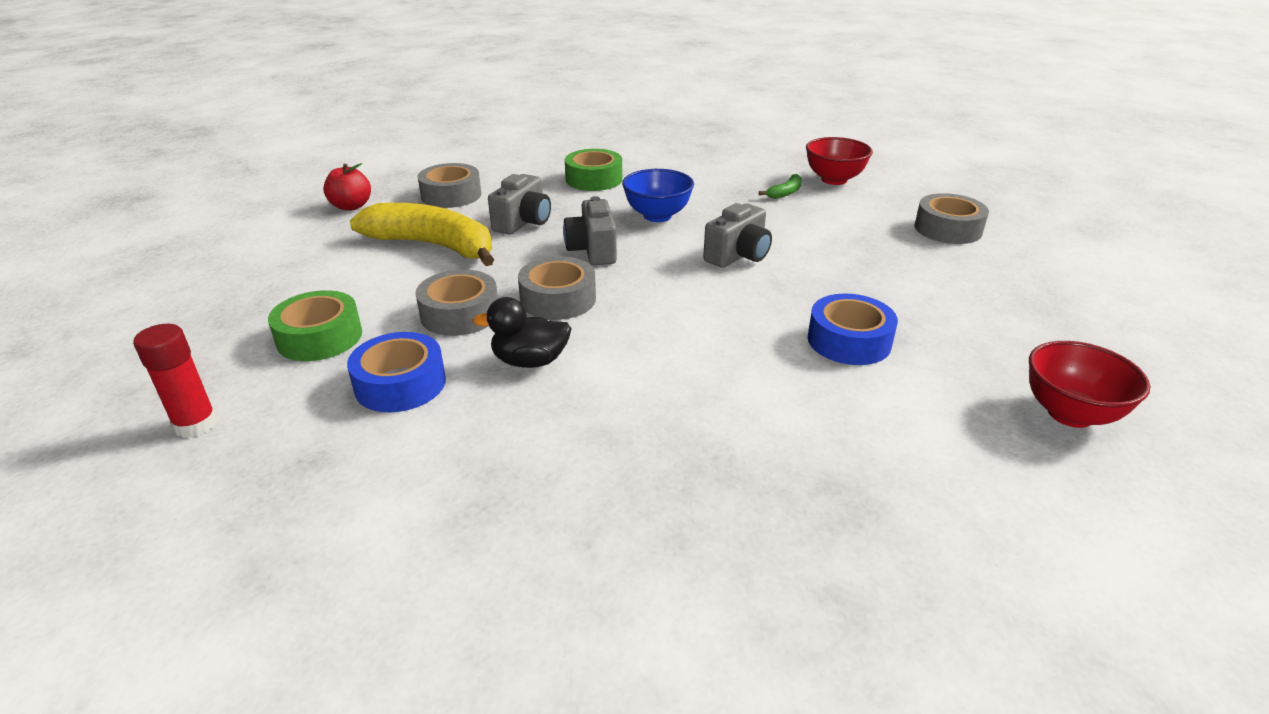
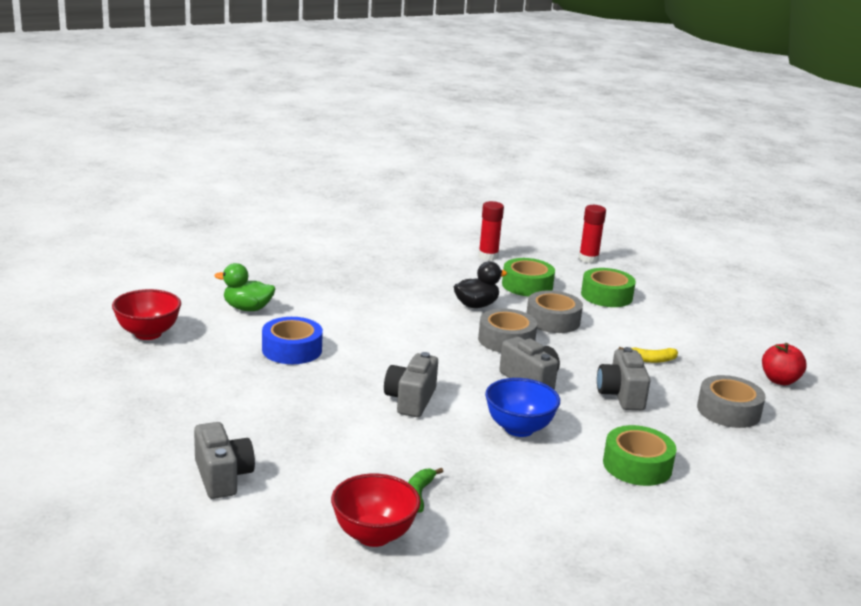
camera: 150 degrees right, 10 degrees down
blue tape [347,332,446,412] -> green tape [502,258,555,296]
yellow banana [350,203,494,266] -> yellow banana [618,347,678,363], size x0.41
grey tape [914,193,989,244] -> grey camera [194,422,255,499]
none -> green duck [214,263,275,311]
none -> red glue stick [478,201,504,260]

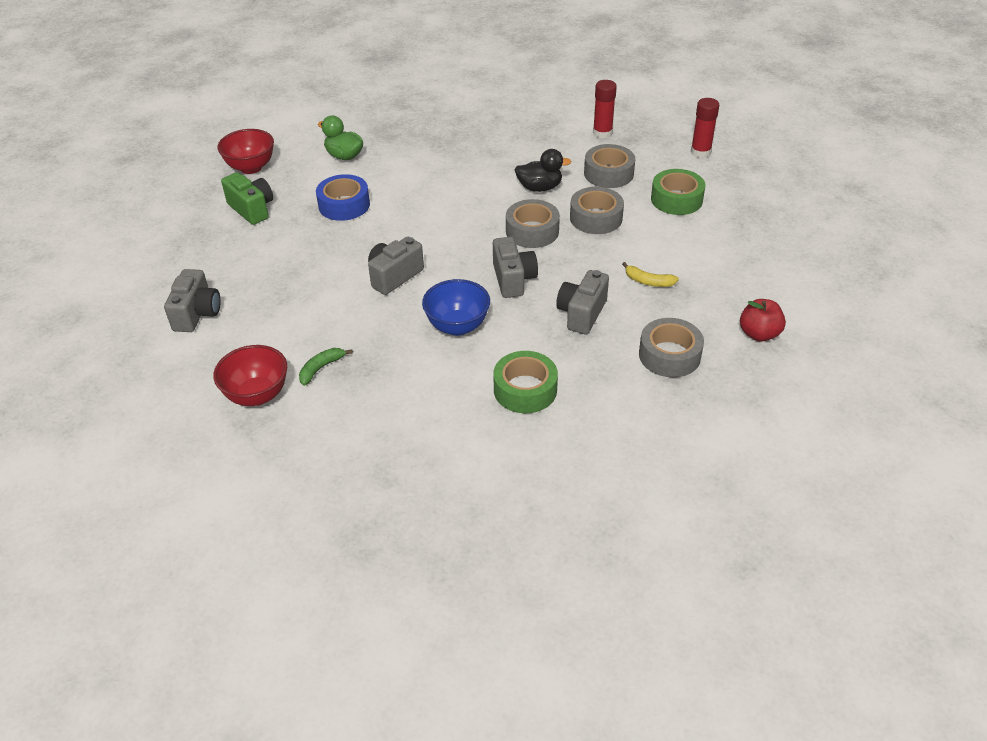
camera: 30 degrees right, 20 degrees up
green tape [502,258,555,296] -> grey tape [584,144,635,188]
none -> green camera [221,173,273,225]

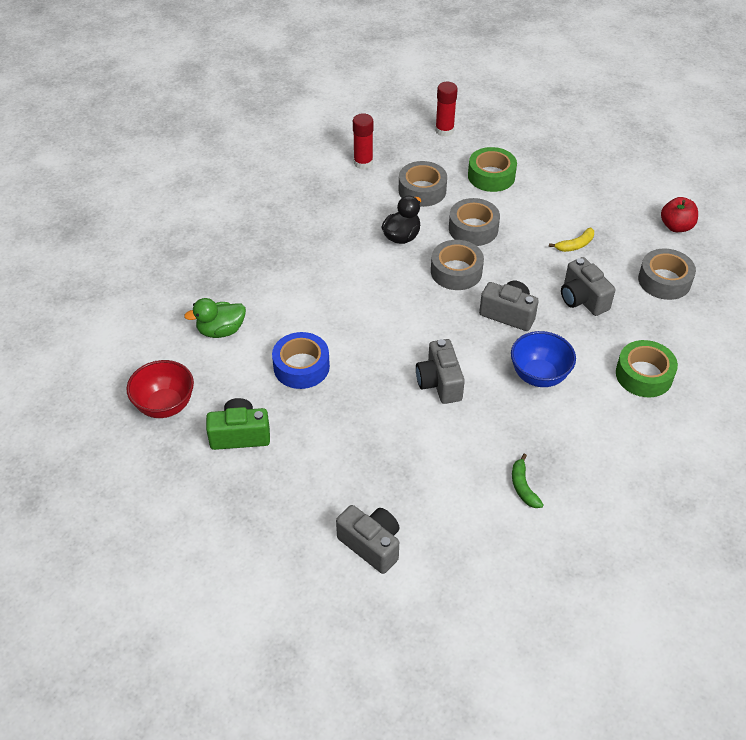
camera: 55 degrees left, 5 degrees up
red bowl [213,345,287,406] -> none

